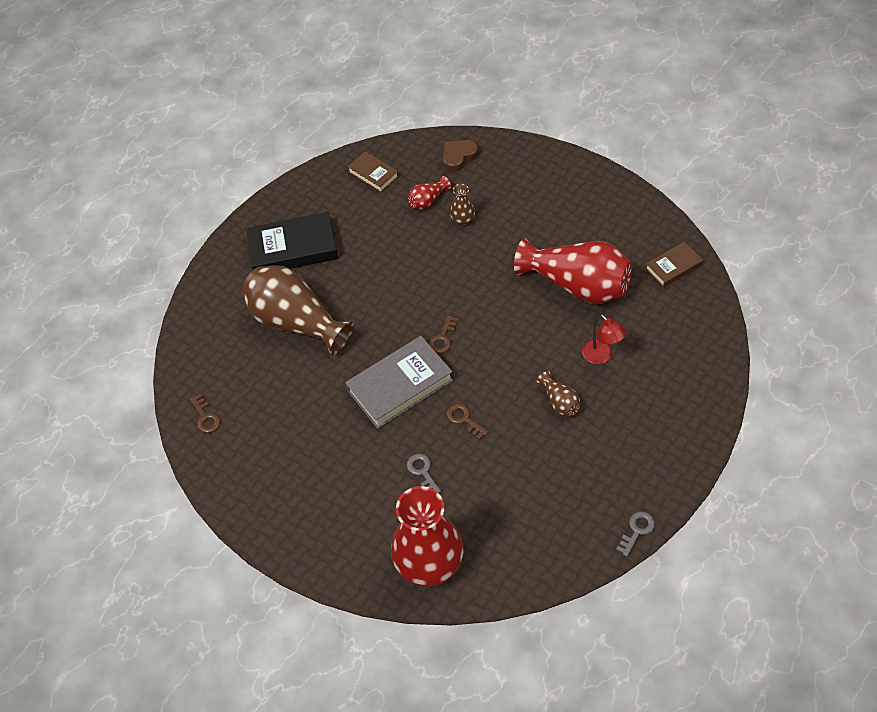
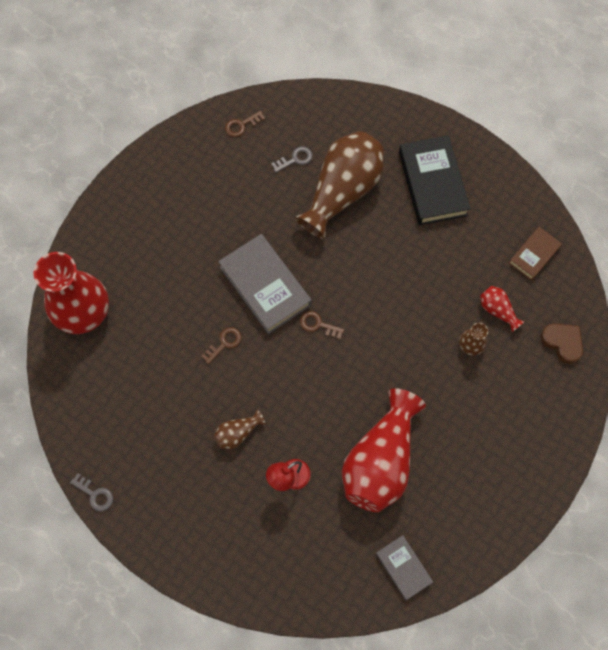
camera: 85 degrees right, 15 degrees up
grey key [407,454,441,493] -> grey key moved to [271,146,313,173]
brown book [645,242,703,288] -> grey book [376,535,433,600]

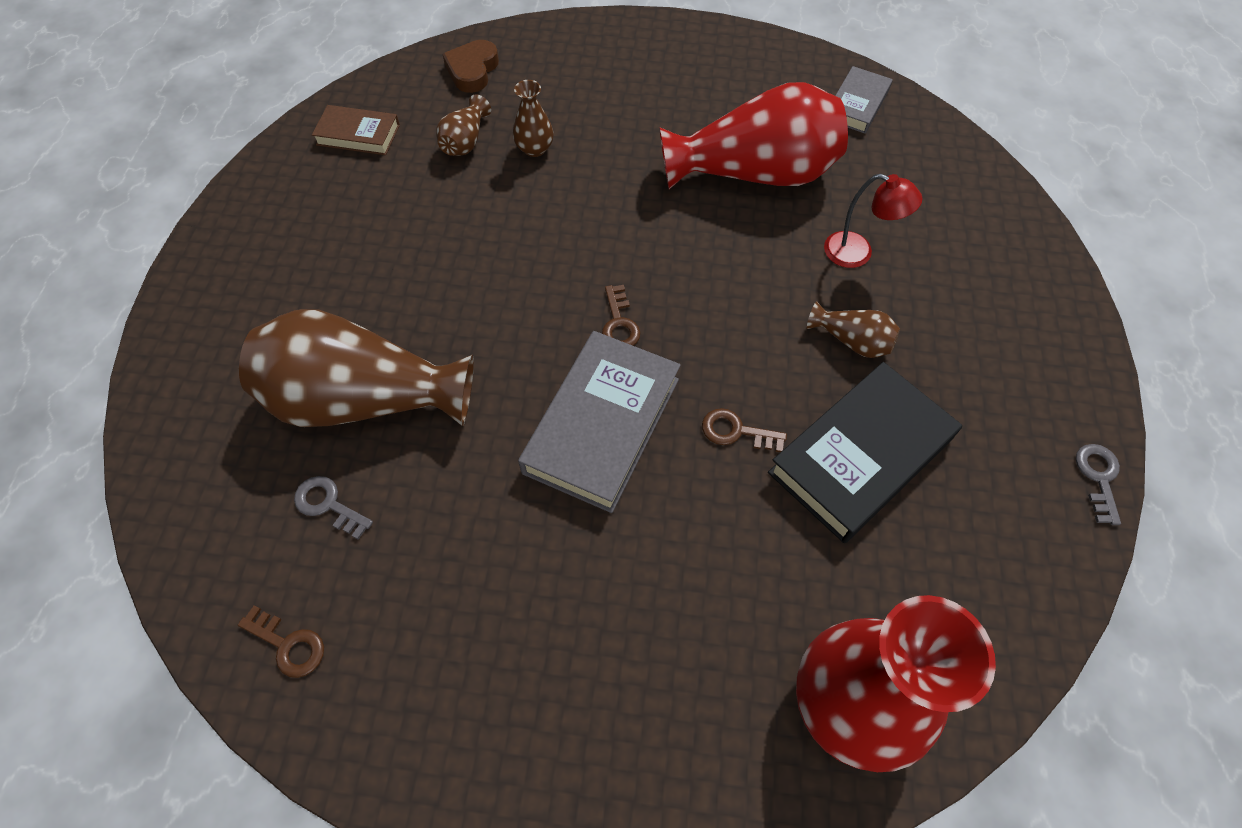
camera: 120 degrees left, 10 degrees down
black book [399,135,471,225] -> black book moved to [768,362,962,543]
red vase [480,286,525,332] -> brown vase [436,94,491,156]

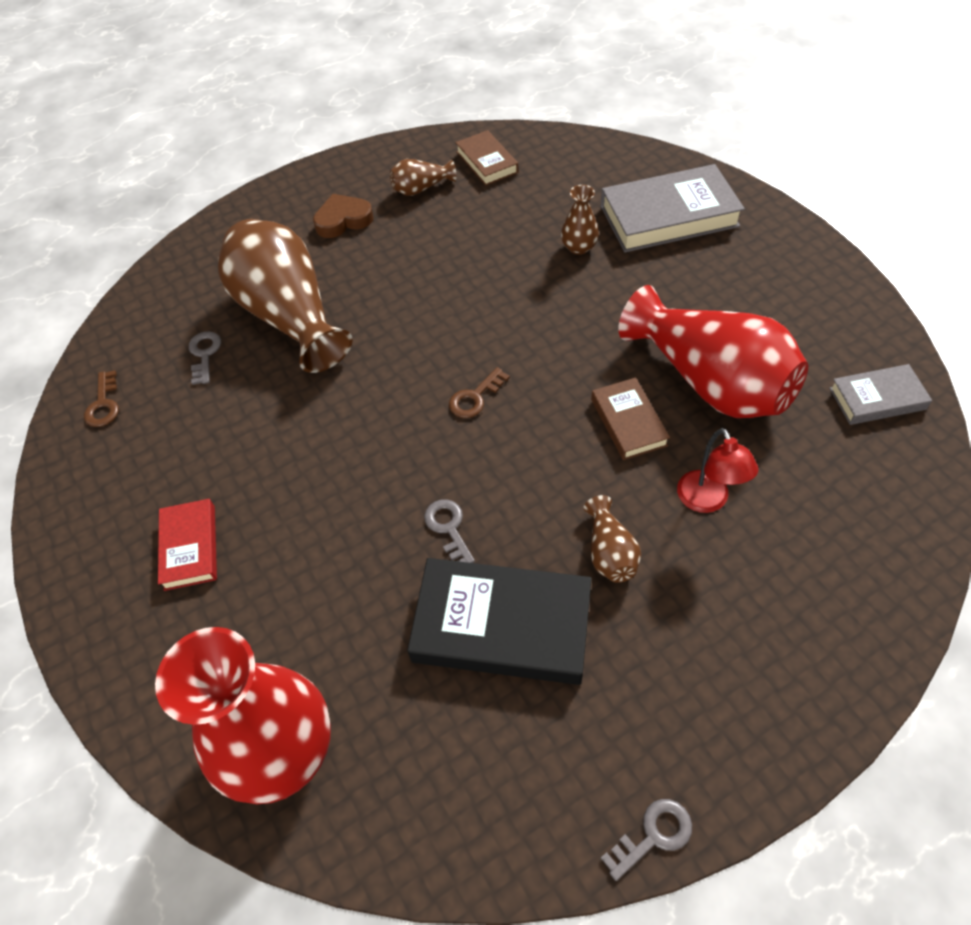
camera: 55 degrees right, 5 degrees down
brown vase [436,94,491,156] -> brown vase moved to [390,159,456,196]
brown heart [443,40,499,93] -> brown heart moved to [313,194,374,238]
grey book [518,331,681,513] -> grey book moved to [601,164,745,253]
brown key [702,408,787,452] -> grey key [424,499,475,563]
none -> red book [158,499,217,591]
none -> brown book [591,377,670,460]

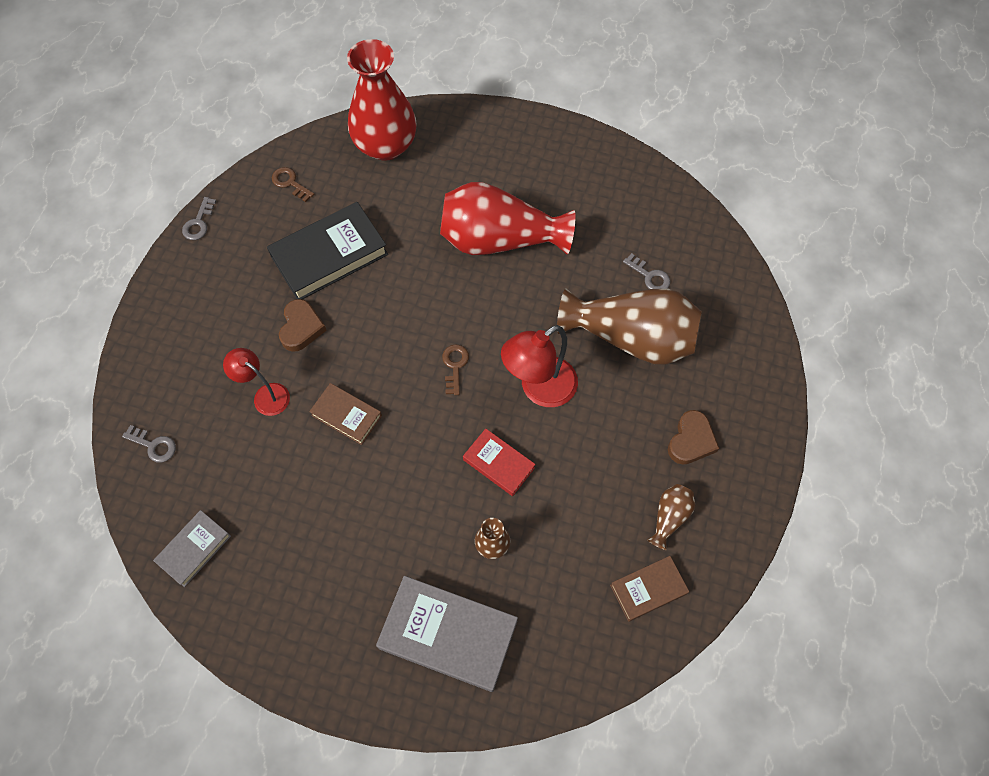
camera: 135 degrees right, 10 degrees up
brown key [84,370,119,427] -> brown key moved to [272,167,314,202]
red book [158,499,217,591] -> red book moved to [463,428,535,496]
grey key [424,499,475,563] -> grey key moved to [122,425,176,463]
brown book [456,130,518,186] -> brown book turned 45 degrees counterclockwise [610,556,689,622]
brown vase [584,495,641,583] -> brown heart [279,299,327,352]
grey book [601,164,745,253] -> grey book turned 75 degrees clockwise [376,576,518,692]
red vase [618,285,808,418] -> red vase moved to [440,182,576,255]
none -> red lamp [501,325,578,407]

